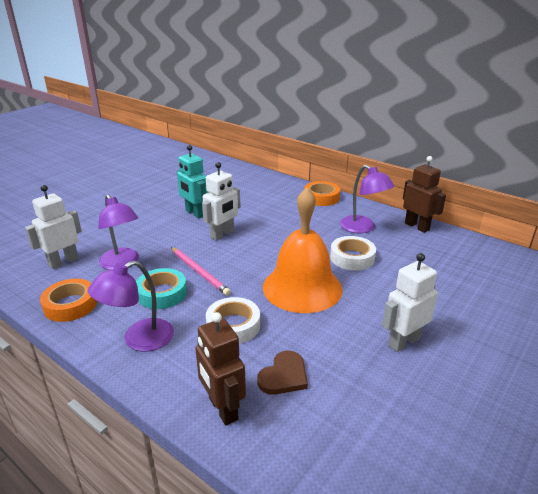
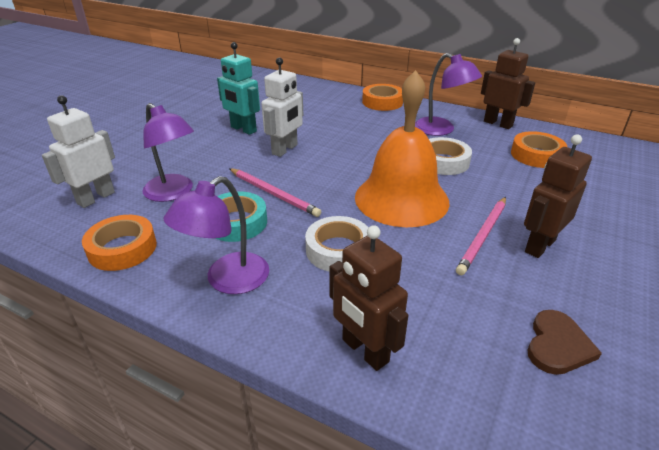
camera: 10 degrees left, 5 degrees up
brown heart [257,351,308,395] -> brown heart moved to [528,310,602,375]
white robot [382,253,438,352] -> brown robot [524,135,592,258]
none -> pink pencil [456,197,506,275]
none -> orange tape [511,131,567,168]

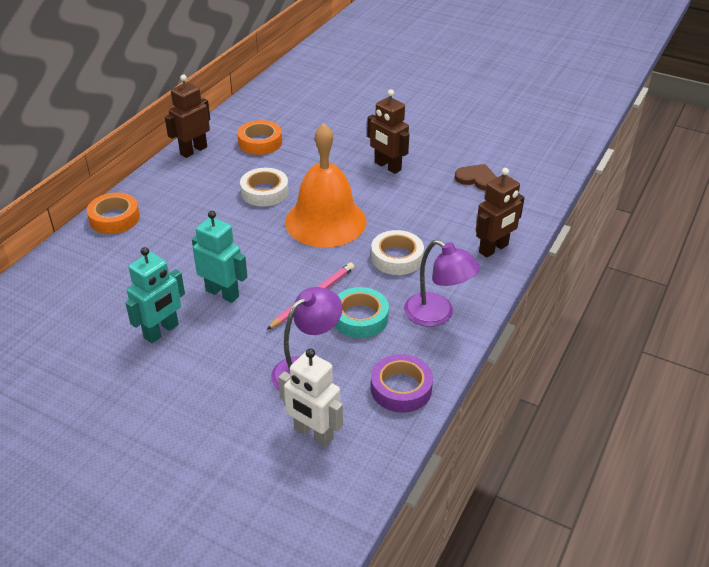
camera: 90 degrees left, 5 degrees up
orange tape [82,215,157,271] -> purple tape [371,354,433,413]
white robot [261,57,303,157] -> turquoise robot [192,211,248,303]
purple lamp [415,53,482,136] -> none
pink pencil [456,197,506,275] -> none

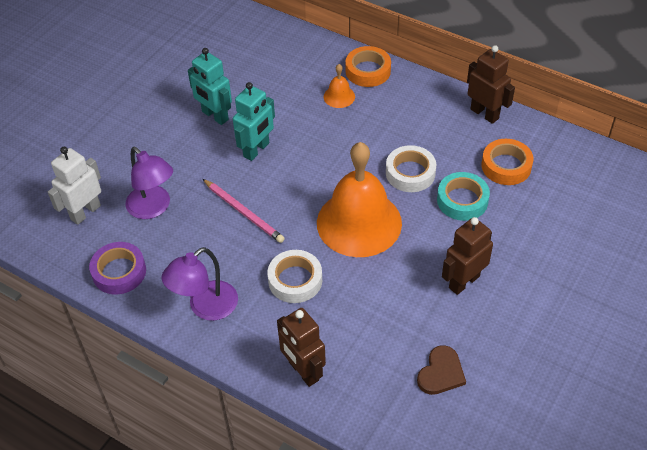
camera: 95 degrees right, 10 degrees up
turquoise tape [335,287,389,338] -> turquoise tape moved to [437,172,490,221]
none -> orange bell [323,64,355,108]

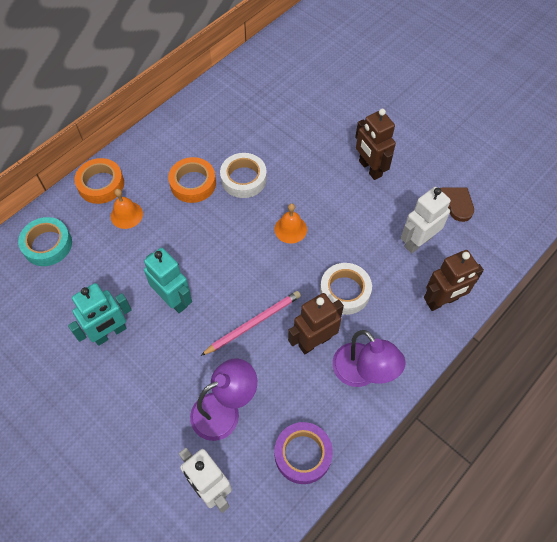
camera: 80 degrees left, 10 degrees up
orange bell [317,142,402,257] -> orange bell [274,203,307,243], size x0.42
turquoise tape [437,172,490,221] -> turquoise tape moved to [18,217,72,266]
brown robot [467,45,515,124] -> brown robot moved to [288,293,344,354]
orange tape [482,139,534,185] -> orange tape moved to [168,157,216,203]
none -> white robot [401,187,451,253]

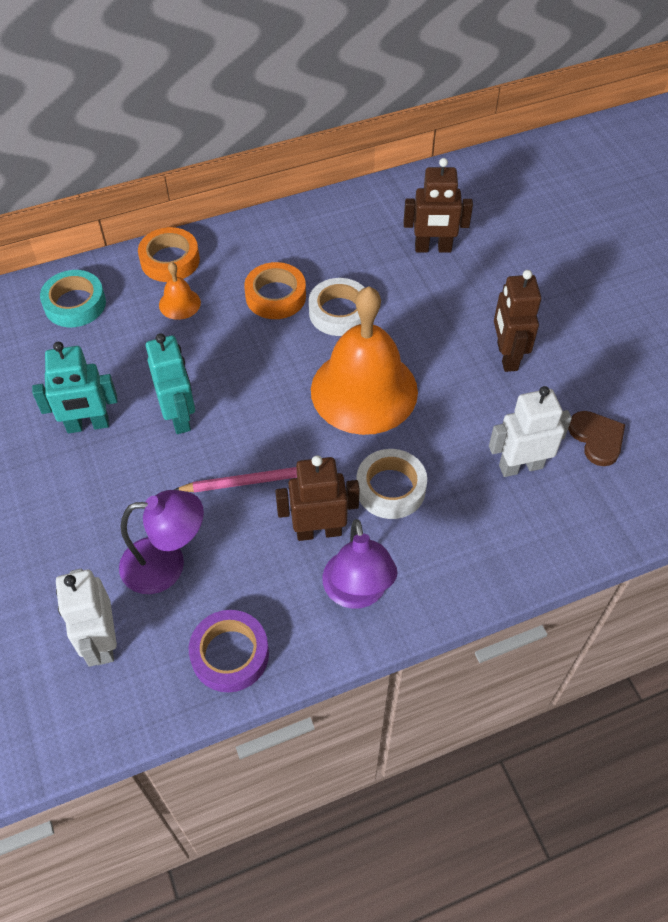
camera: 25 degrees right, 5 degrees down
orange bell [274,203,307,243] -> orange bell [311,287,418,435], size x2.40
brown robot [424,250,484,311] -> brown robot moved to [403,158,473,253]

